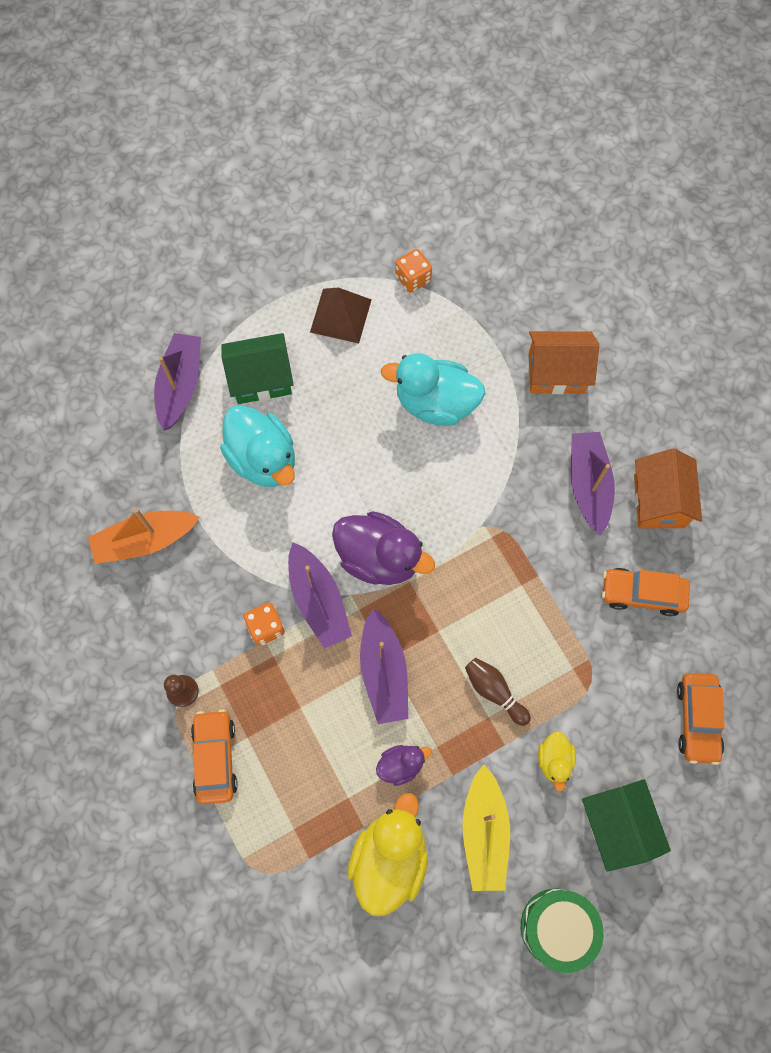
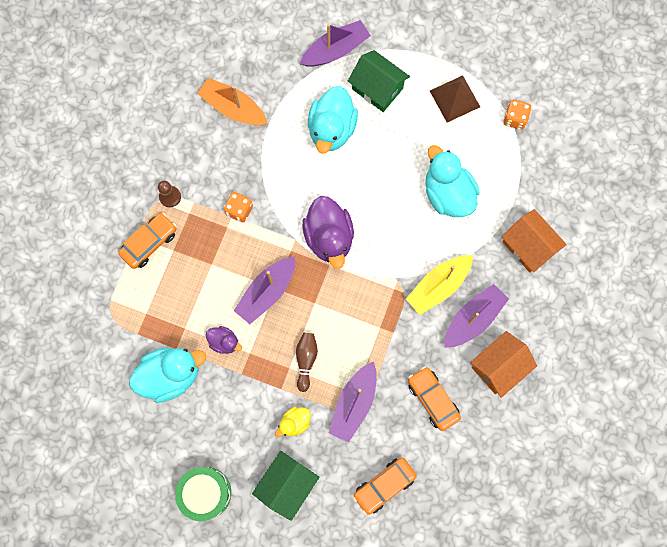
camera: 50 degrees right, 5 degrees up
purple boat [288,542,352,648] -> purple boat moved to [329,361,377,443]
yellow duck [347,793,428,916] -> turquoise duck [129,348,206,403]
yellow boat [462,764,510,891] -> yellow boat moved to [406,255,473,315]

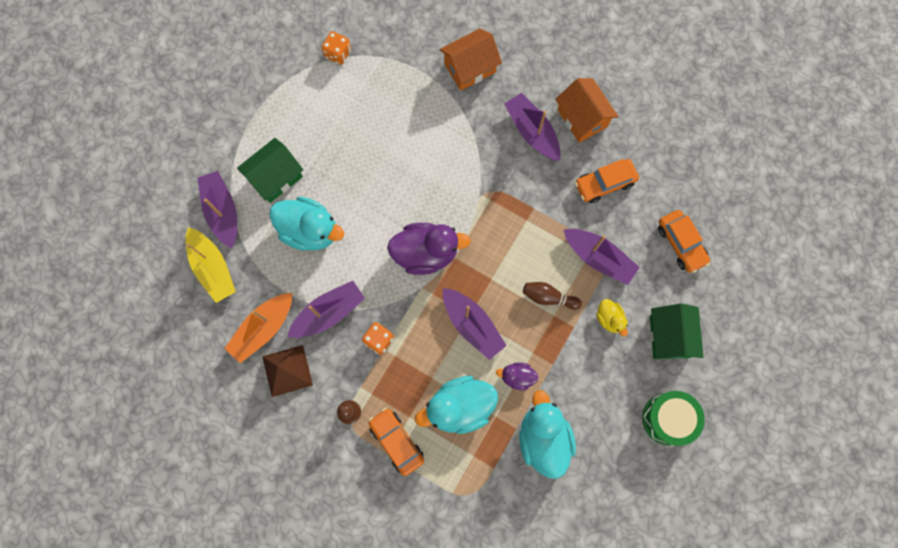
camera: 80 degrees left, 0 degrees up
purple duck [206,326,242,354] -> purple duck turned 120 degrees counterclockwise [496,362,538,390]
green house [252,451,320,521] -> green house turned 45 degrees clockwise [650,304,703,359]
yellow boat [406,255,473,315] -> yellow boat moved to [186,227,236,303]
turquoise duck [425,145,480,217] -> turquoise duck moved to [415,376,498,434]
brown pyramid [430,76,480,122] -> brown pyramid moved to [262,345,313,397]
none -> purple boat [287,281,365,338]

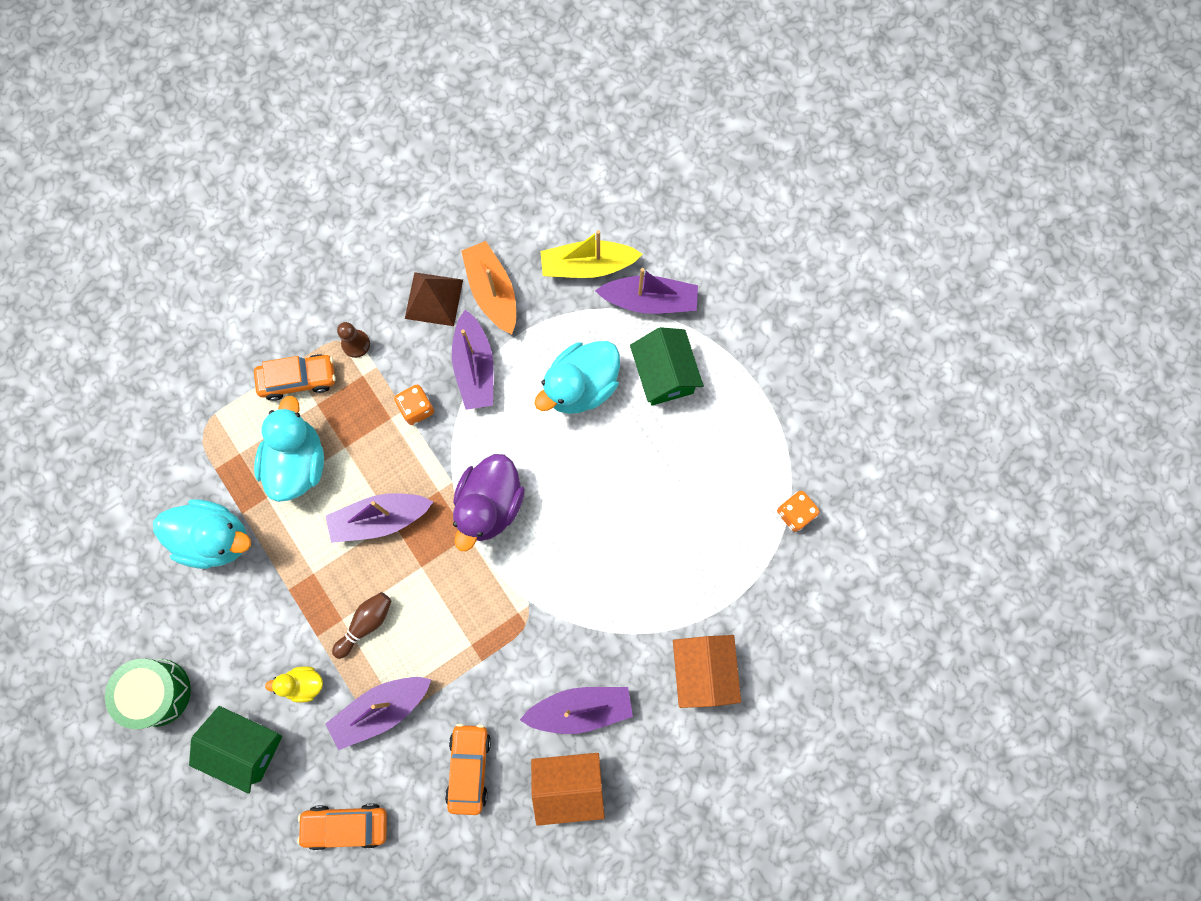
camera: 115 degrees right, 0 degrees up
purple duck [496,362,538,390] -> none

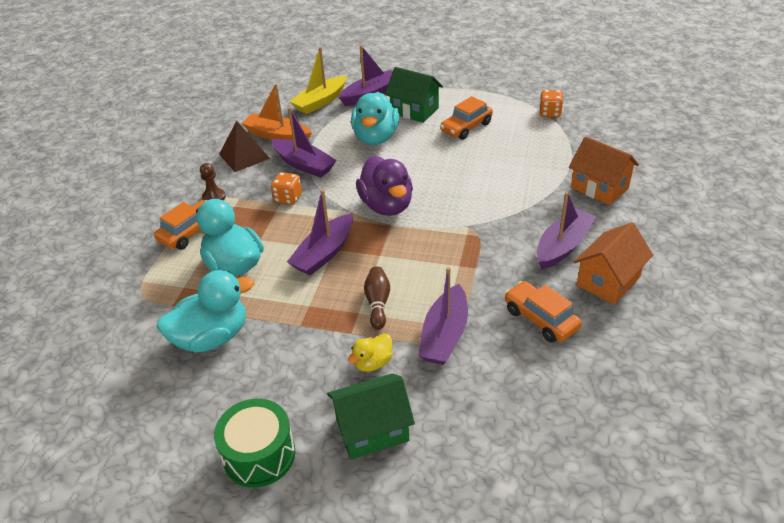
camera: 40 degrees left, 35 degrees down
orange car [297,803,387,851] -> orange car moved to [440,96,493,140]

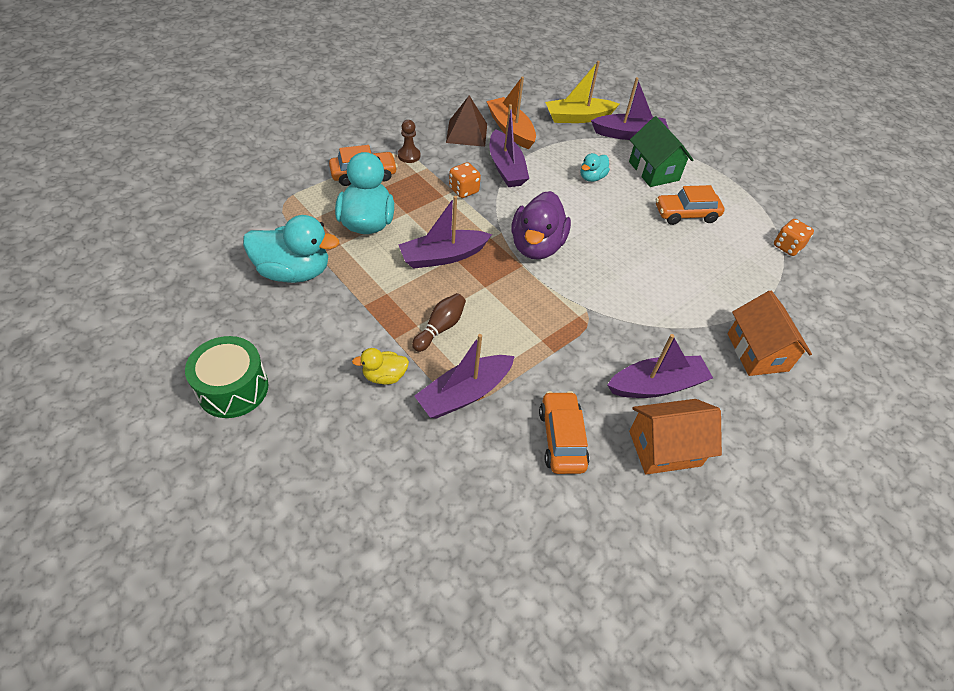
camera: 30 degrees right, 10 degrees up
green house [327,373,415,460] -> none
turquoise duck [351,92,399,145] -> turquoise duck [581,153,610,182], size x0.51

